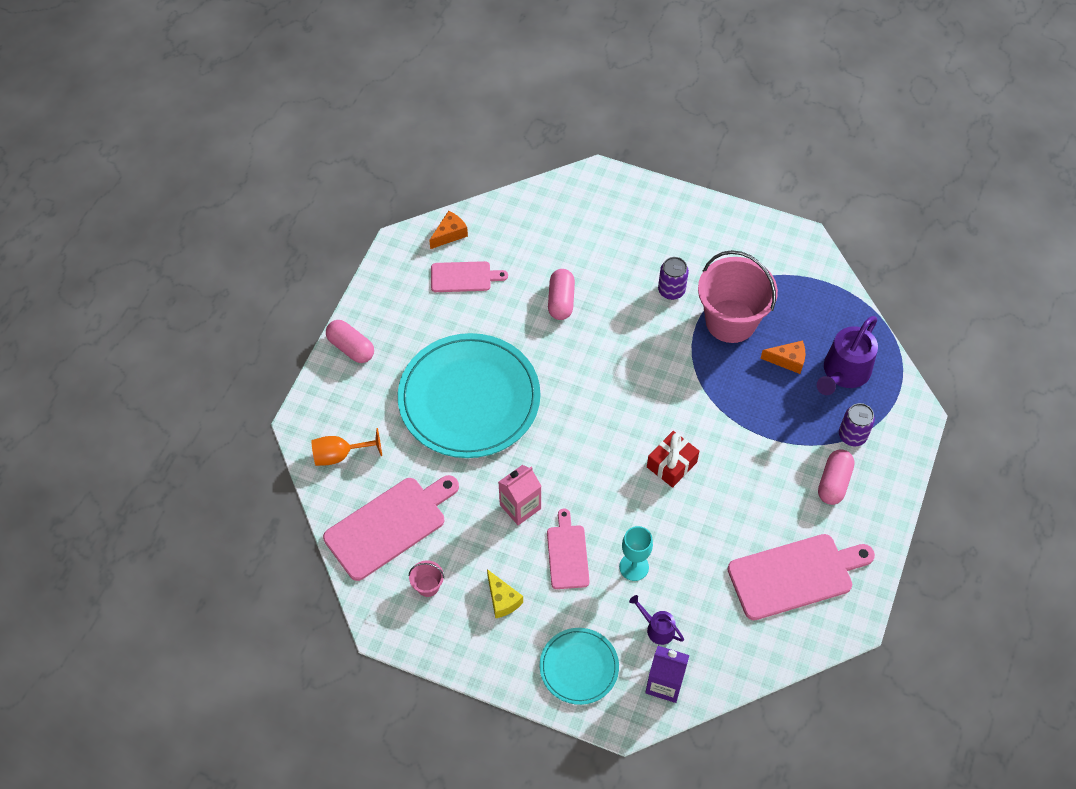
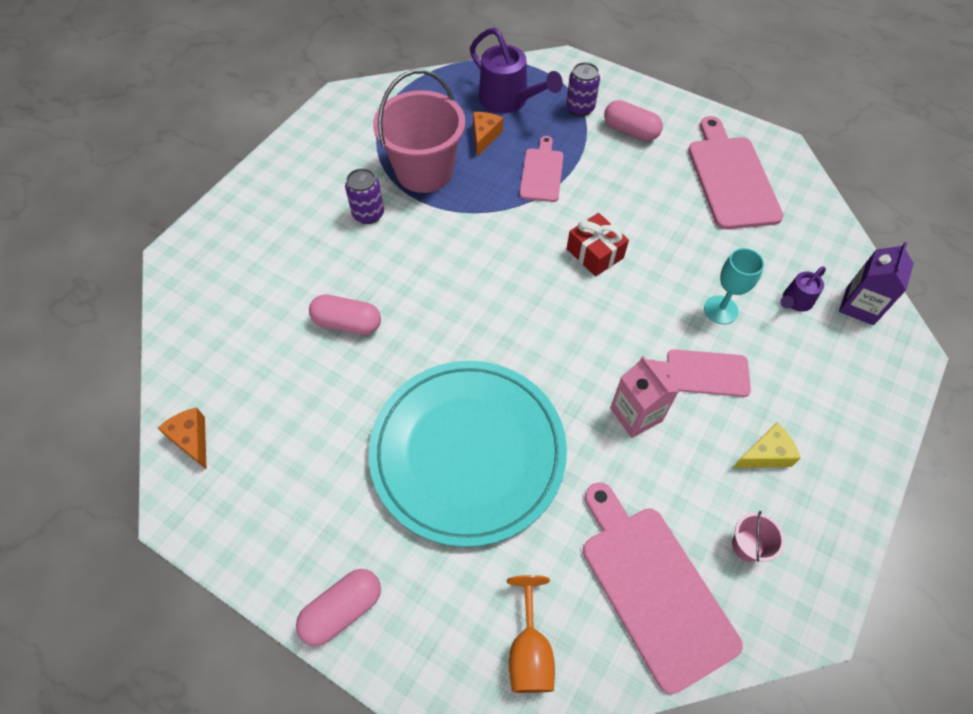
camera: 80 degrees left, 0 degrees up
pink cutting board [431,261,508,292] -> pink cutting board moved to [520,136,564,202]
turquoise plate [540,628,619,705] -> none

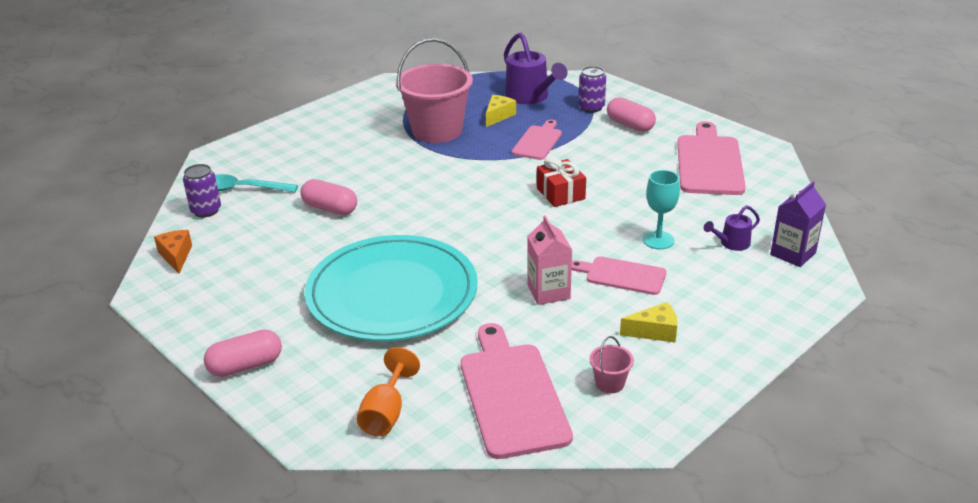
camera: 15 degrees right, 25 degrees down
purple can [345,168,384,224] -> purple can moved to [183,164,221,217]
orange cheese [473,112,503,157] -> yellow cheese [486,95,516,127]
none -> turquoise spoon [215,174,298,192]

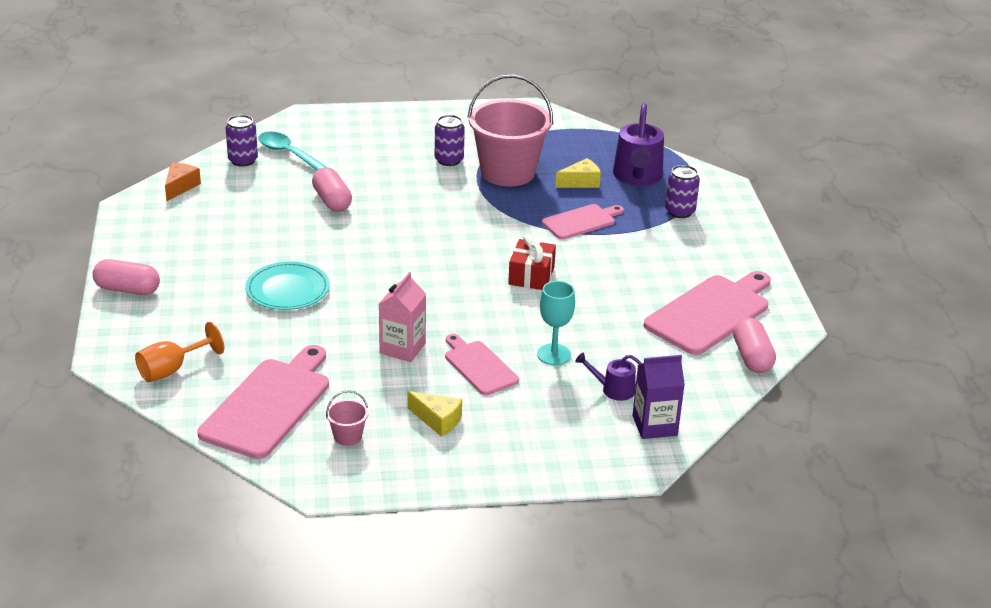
camera: 35 degrees right, 0 degrees up
turquoise plate [304,235,478,341] -> turquoise plate [245,261,330,310], size x0.51
pink capsule [607,97,656,132] -> pink capsule moved to [733,317,776,373]
none -> purple can [435,115,465,166]

